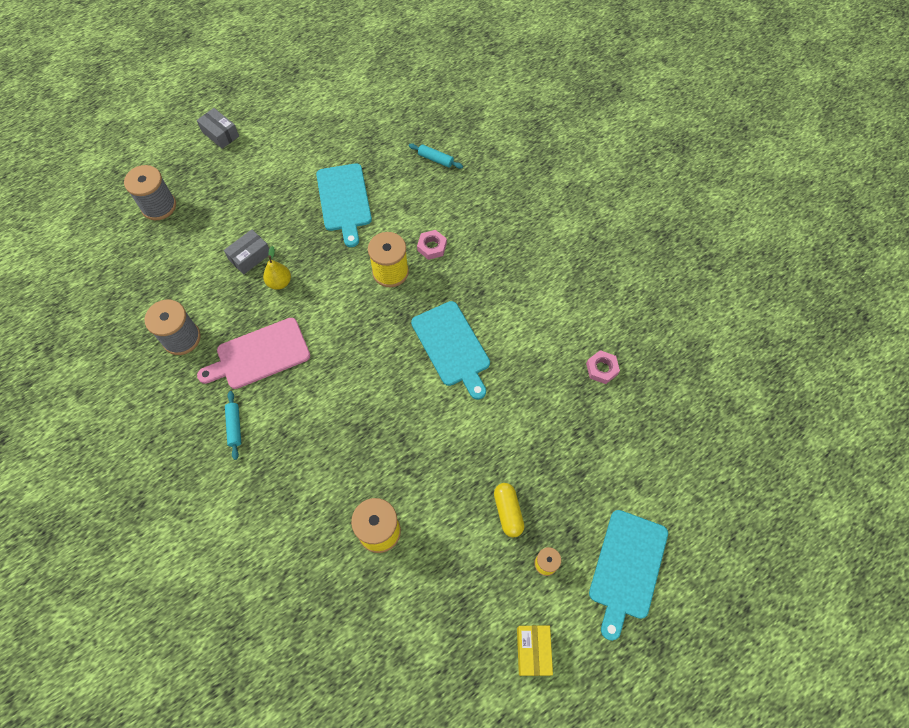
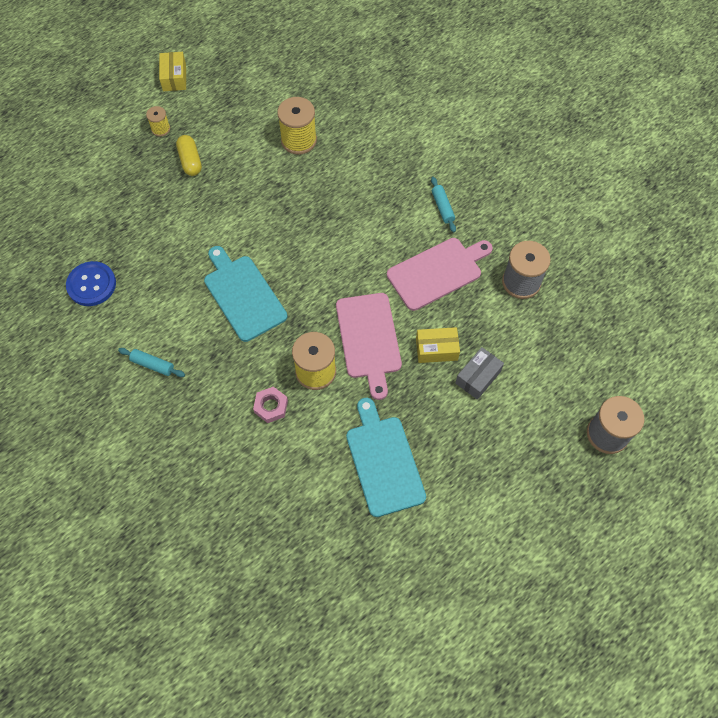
camera: 175 degrees right, 0 degrees up
grey box [197,108,239,149] -> none
yellow pear [263,246,291,290] -> yellow box [416,327,460,363]
turquoise rolling pin [409,143,463,169] -> turquoise rolling pin moved to [118,348,185,377]
pink nut [586,350,620,384] -> blue button [66,261,116,306]
turquoise cutting board [589,510,668,641] -> none
none -> pink cutting board [336,293,402,400]

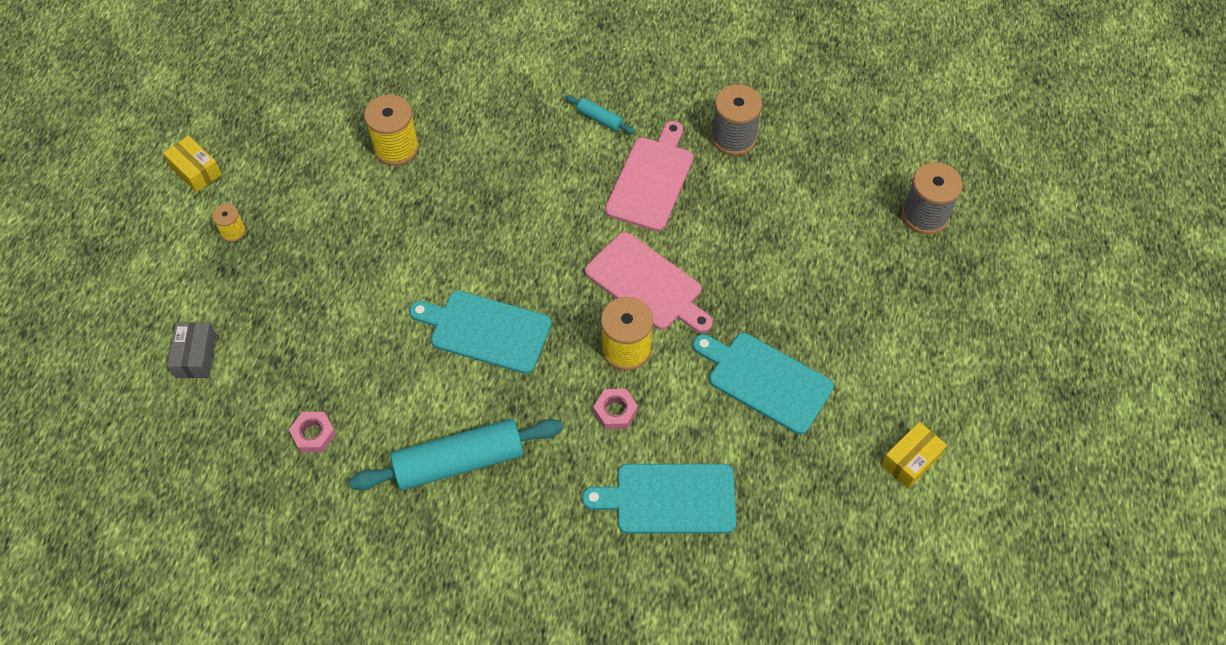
camera: 40 degrees left, 5 degrees down
blue button [66,261,116,306] -> pink nut [289,412,336,453]
turquoise rolling pin [118,348,185,377] -> turquoise rolling pin [349,419,563,491], size x2.25
yellow capsule [176,135,202,176] -> none
yellow box [416,327,460,363] -> yellow box moved to [881,422,947,488]
grey box [455,347,504,400] -> grey box moved to [167,322,217,378]
none -> turquoise cutting board [582,464,736,534]

